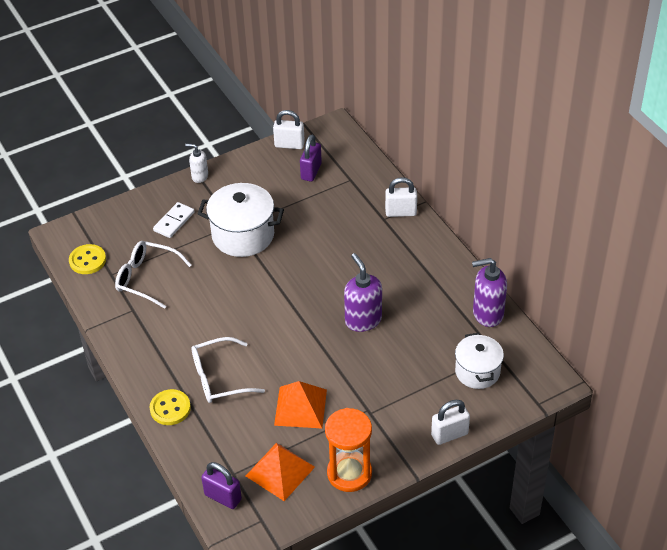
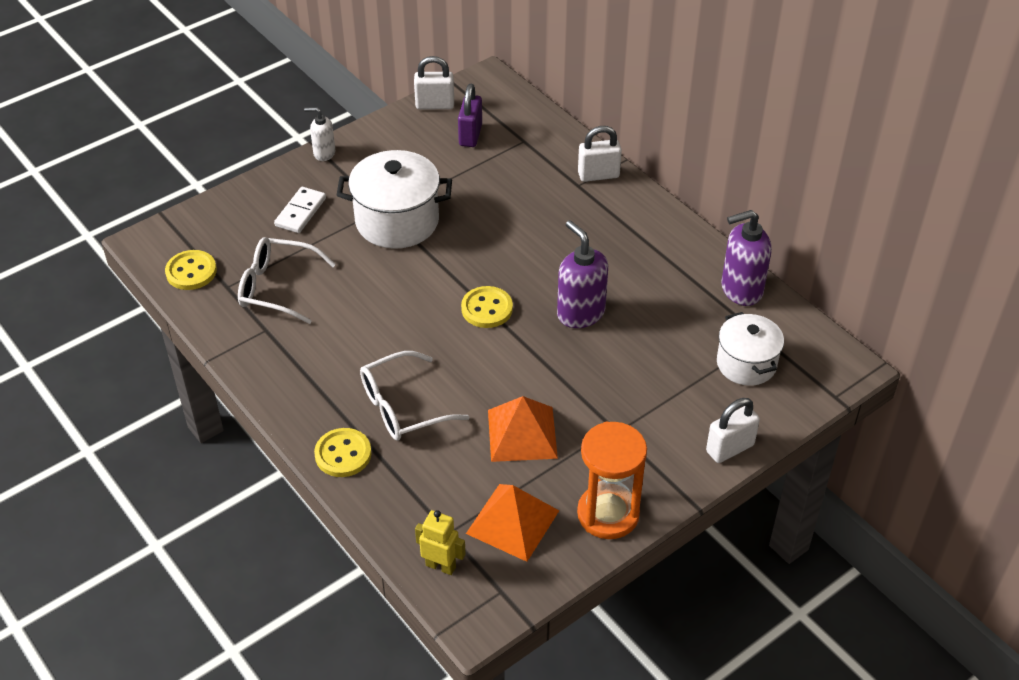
camera: 10 degrees left, 0 degrees up
purple padlock [201,462,242,509] -> yellow robot [415,510,466,575]
none -> yellow button [461,286,513,328]

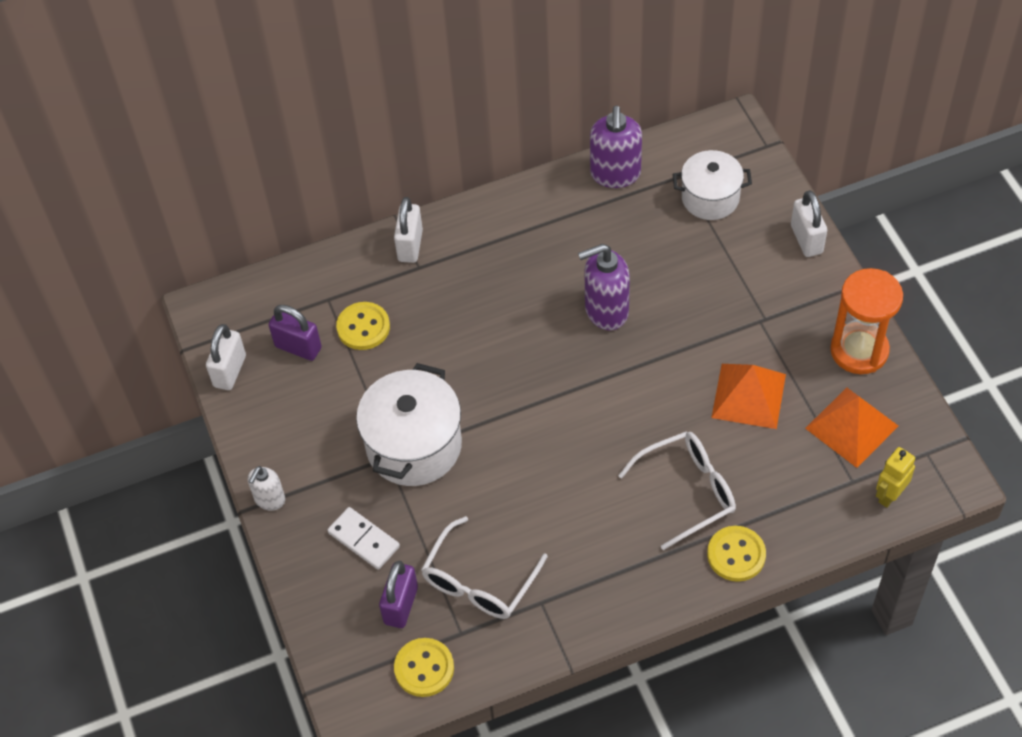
camera: 70 degrees left, 10 degrees up
white glasses [360,351,469,441] -> white glasses turned 105 degrees counterclockwise [618,431,736,550]
yellow button [461,286,513,328] -> yellow button moved to [336,302,390,350]
none -> purple padlock [379,561,418,628]

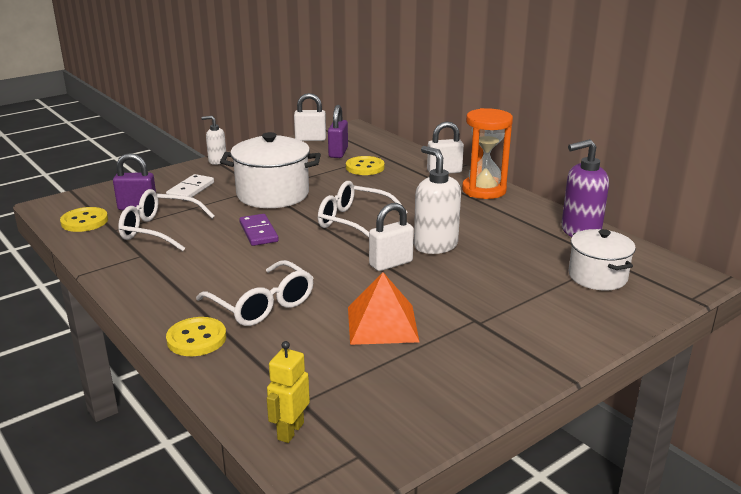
camera: 70 degrees right, 30 degrees down
purple soap dispenser [578,244,630,330] -> white soap dispenser [414,146,461,254]
white padlock [791,190,827,257] -> white padlock moved to [369,203,414,271]
orange pyramid [805,388,898,468] -> none
orange hourglass [830,268,903,374] -> orange hourglass moved to [462,108,513,199]
yellow robot [876,447,915,508] -> yellow robot turned 90 degrees counterclockwise [267,341,310,443]
none -> purple domino [239,214,279,246]
none -> white glasses [318,181,408,238]

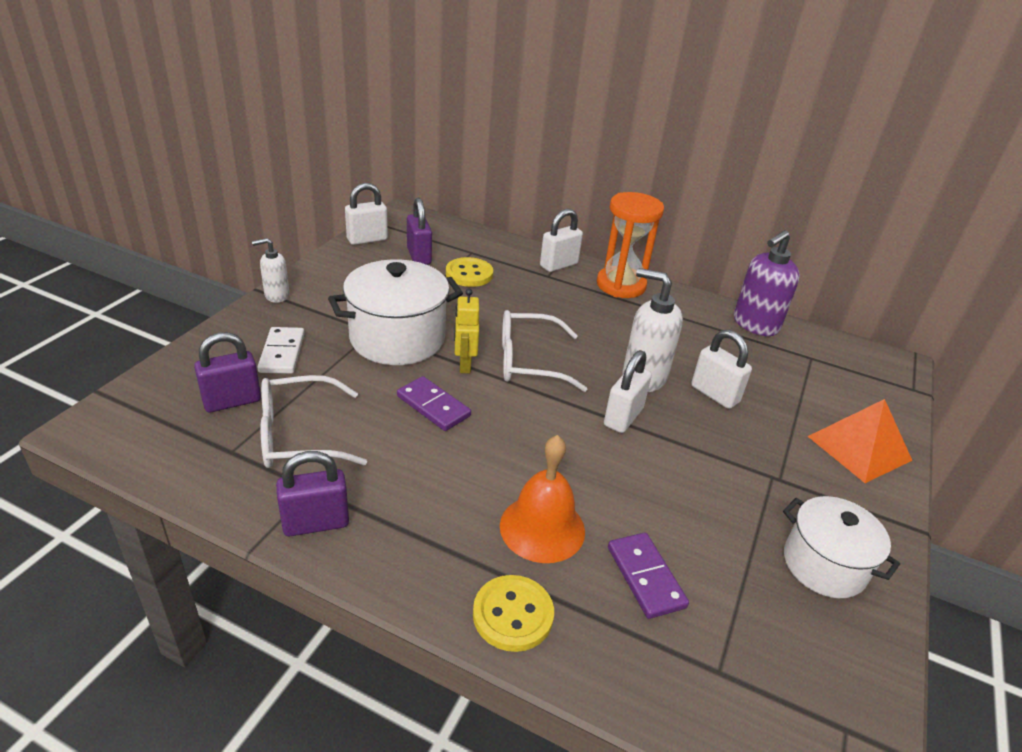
camera: 30 degrees left, 10 degrees up
yellow button [60,207,108,232] -> none
white glasses [196,260,314,326] -> orange bell [500,435,585,563]
yellow robot [267,341,310,443] -> yellow robot moved to [454,289,479,373]
orange pyramid [348,272,419,345] -> orange pyramid moved to [808,399,912,483]
white pot [569,229,636,291] -> white pot moved to [783,496,900,598]
none -> purple padlock [276,451,349,536]
none -> purple domino [608,532,689,619]
none -> white padlock [691,330,752,409]

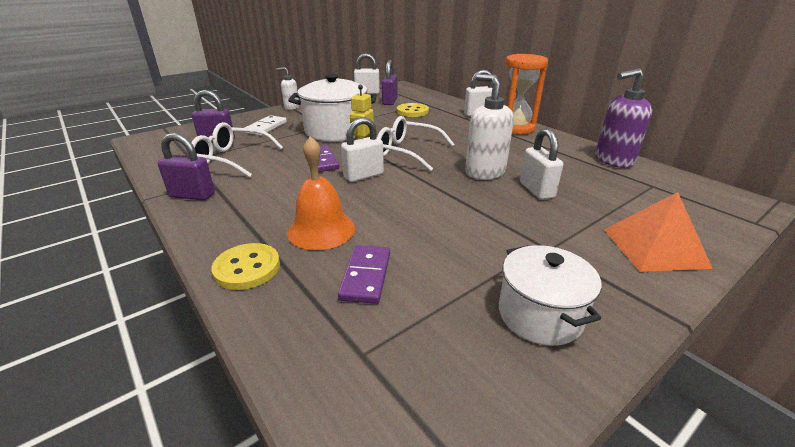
camera: 30 degrees right, 5 degrees down
white padlock [604,350,652,433] -> white padlock moved to [341,117,384,182]

